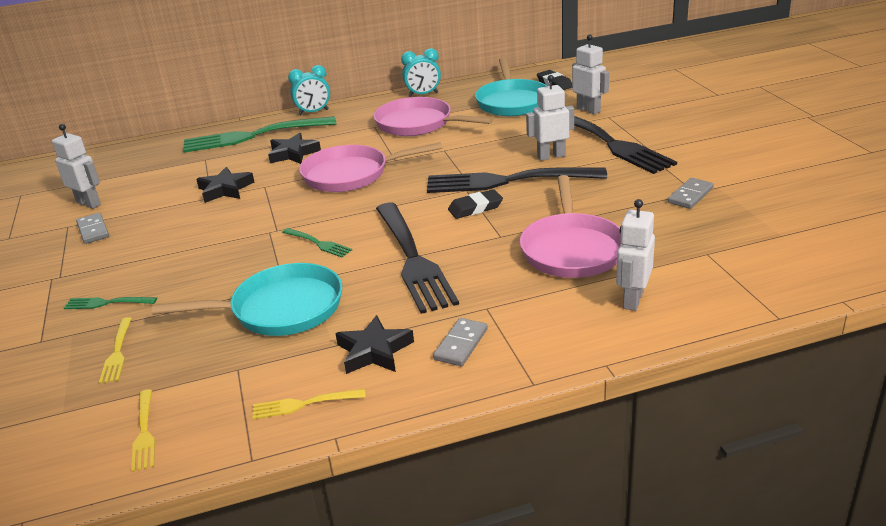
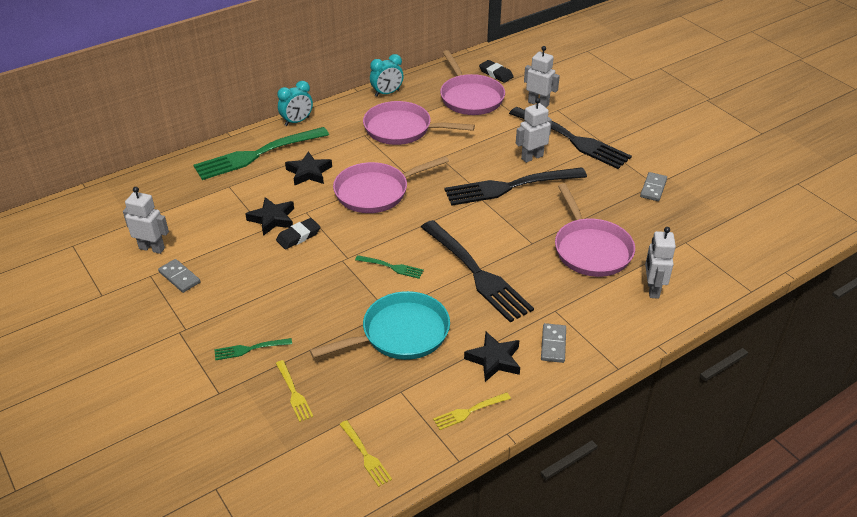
camera: 20 degrees left, 10 degrees up
black eraser [448,189,503,219] -> black eraser moved to [276,218,320,250]
turquoise pan [475,57,547,116] -> pink pan [440,50,505,115]

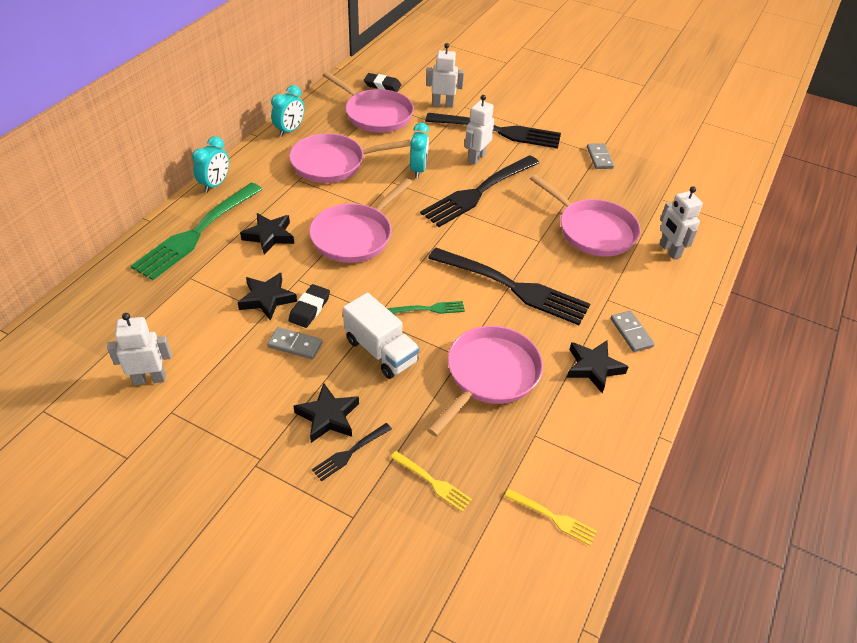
camera: 30 degrees left, 5 degrees up
grey domino [158,259,200,293] -> grey domino moved to [267,327,322,359]
green fork [214,338,292,360] -> black fork [312,423,392,481]
turquoise pan [310,291,450,360] -> pink pan [427,326,543,436]
yellow fork [433,392,511,430] -> none
none -> black star [294,383,359,443]
none -> white truck [343,293,420,379]
none -> turquoise clock [410,123,429,178]

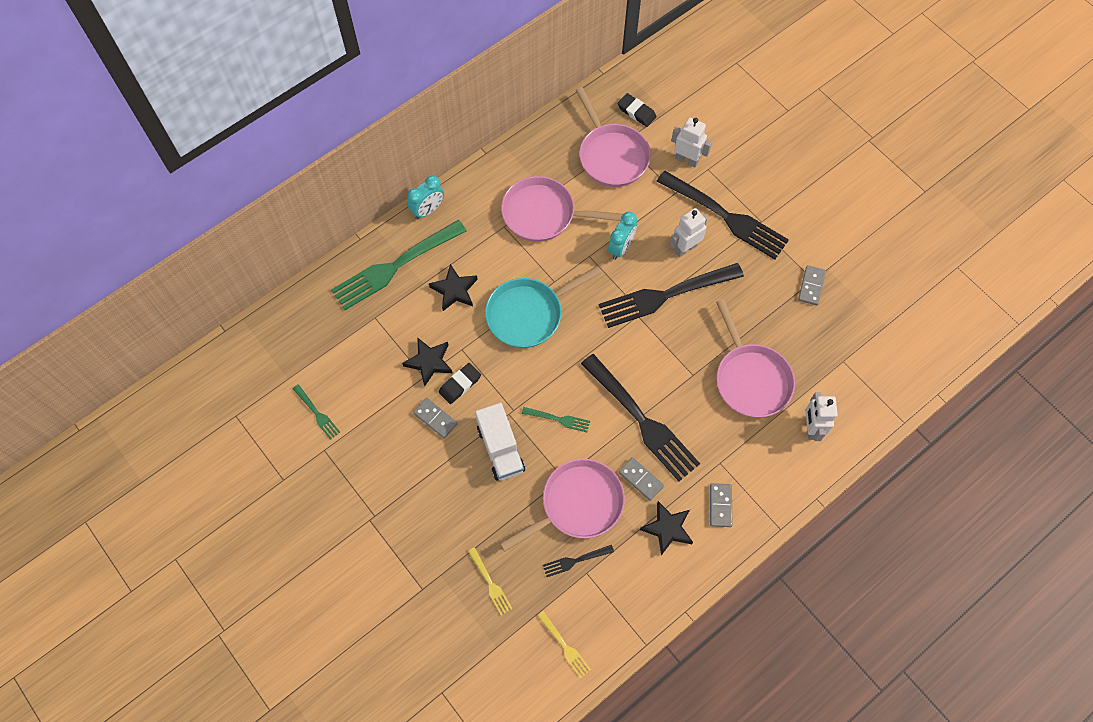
camera: 25 degrees right, 20 degrees up
white robot [107,313,171,385] -> green fork [293,384,340,440]
turquoise clock [271,85,304,137] -> none
black star [294,383,359,443] -> none
pink pan [309,178,413,263] -> turquoise pan [485,266,601,348]
black fork [312,423,392,481] -> black fork moved to [543,545,614,577]
none -> grey domino [619,457,664,501]

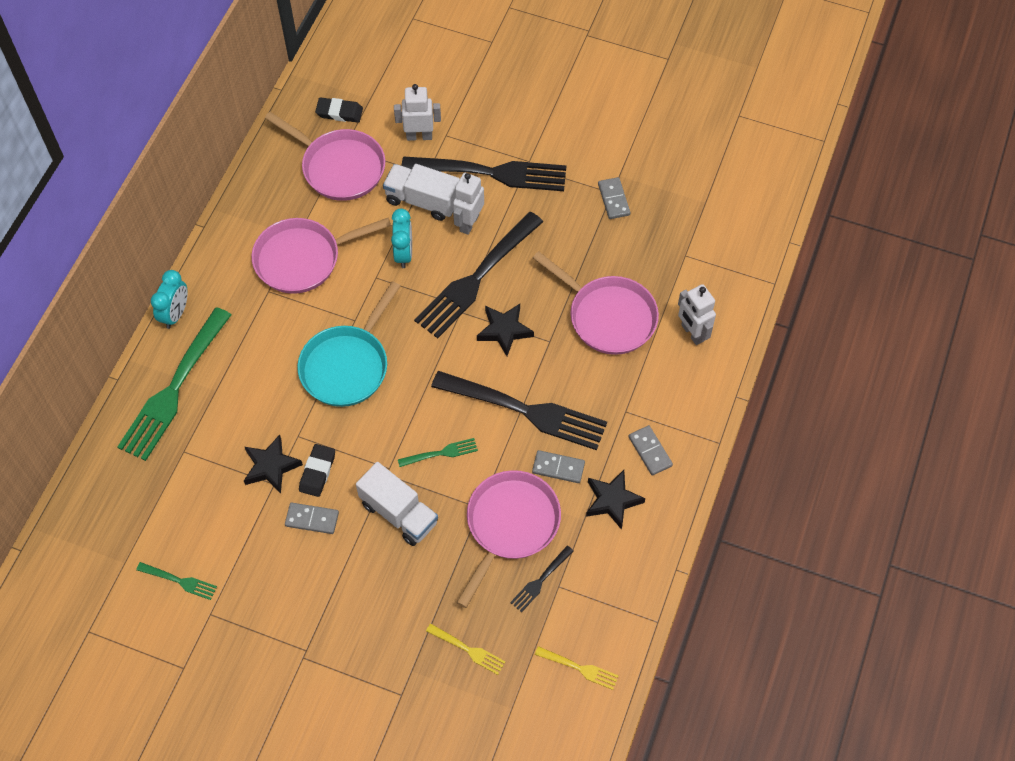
camera: 30 degrees left, 5 degrees down
black star [429,264,478,311] -> black star moved to [477,304,534,356]
none -> white truck [383,164,460,221]

